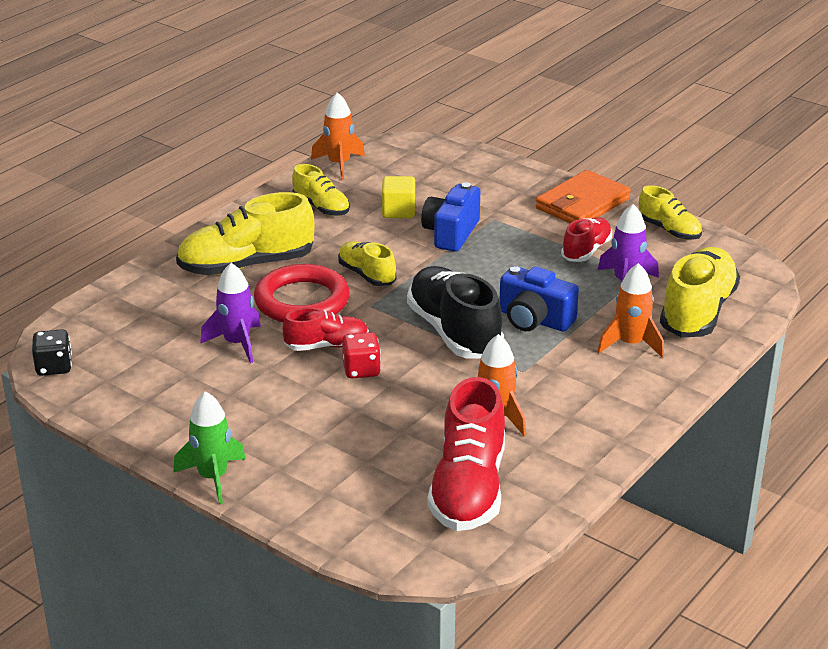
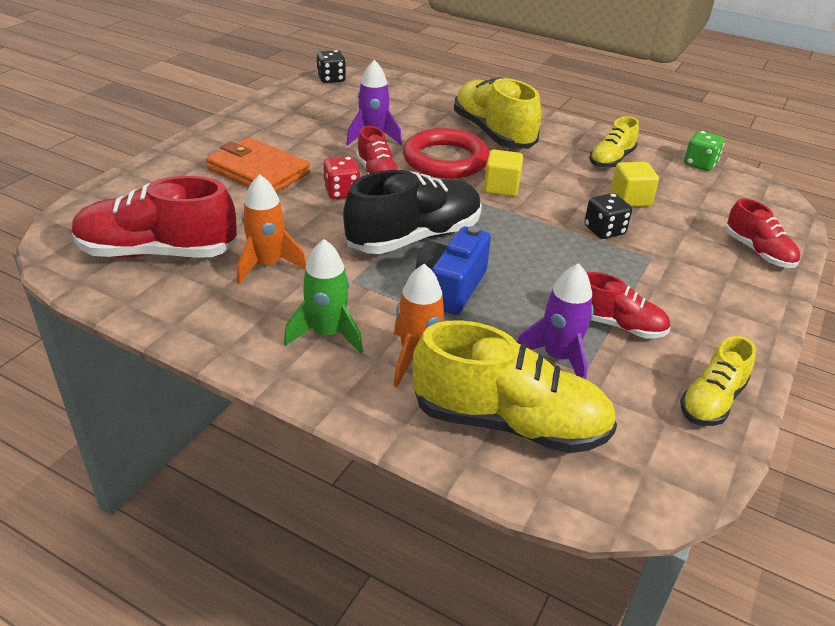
camera: 80 degrees right, 5 degrees up
green rocket [173,391,246,504] -> green rocket moved to [284,239,363,354]
orange rocket [311,92,365,180] -> green dice [684,131,725,171]
yellow shoe [338,241,396,286] -> yellow cube [484,149,523,197]
blue camera [421,182,480,252] -> black dice [584,193,632,239]
orange wallet [536,170,631,223] -> orange wallet moved to [206,137,310,192]
none -> red shoe [725,198,800,268]

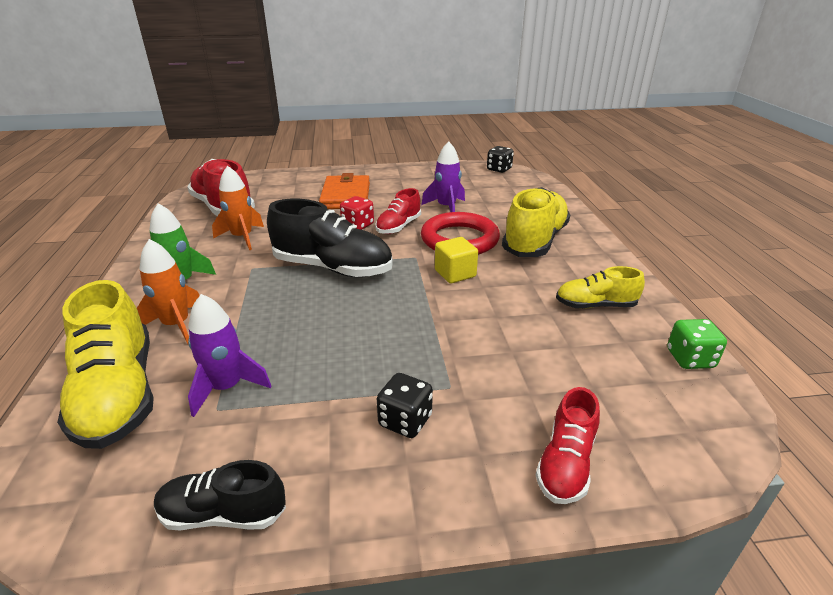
camera: 55 degrees right, 5 degrees down
blue camera [416,226,491,315] -> none
black dice [584,193,632,239] -> black dice moved to [377,373,433,438]
red shoe [587,272,670,338] -> none
yellow cube [611,162,659,207] -> none
yellow shoe [680,336,756,426] -> black shoe [154,460,286,531]

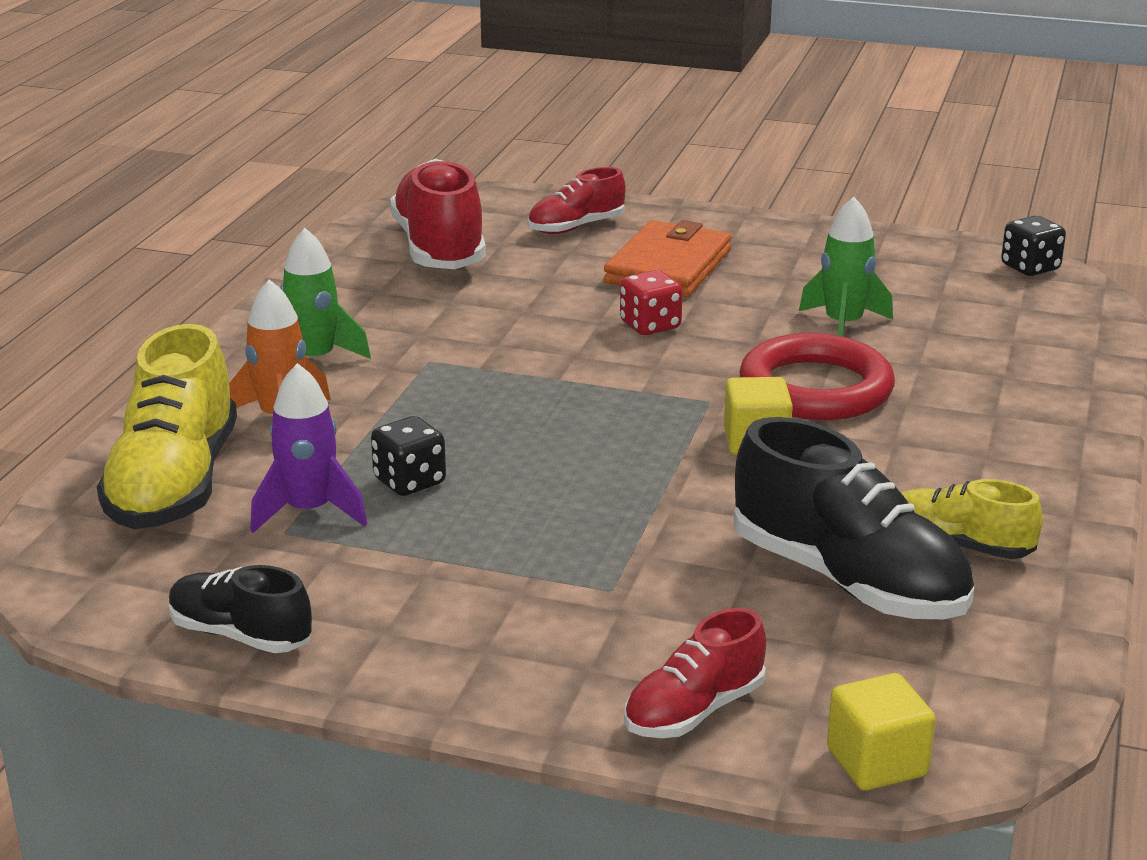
camera: 25 degrees right, 5 degrees down
orange rocket [212,166,264,250] -> none
black shoe [267,199,393,277] -> black shoe moved to [734,417,974,619]
red shoe [375,188,421,234] -> red shoe moved to [528,167,626,234]
black dice [377,373,433,438] -> black dice moved to [371,416,446,496]
purple rocket [421,141,465,212] -> green rocket [799,197,893,337]
yellow shoe [502,187,570,257] -> none
green dice [667,319,727,369] -> none
none -> yellow cube [827,673,936,790]

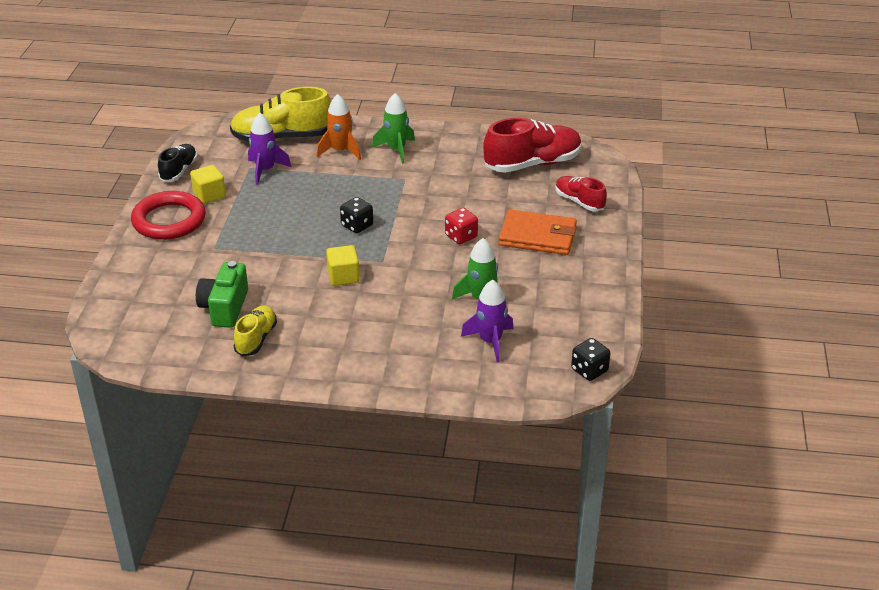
camera: 80 degrees right, 10 degrees up
black dice [371,416,446,496] -> black dice moved to [340,197,373,233]
red shoe [624,608,766,738] -> none
black shoe [734,417,974,619] -> green camera [196,261,248,328]
red ring [739,333,895,420] -> red ring moved to [131,191,206,240]
yellow cube [827,673,936,790] -> yellow cube moved to [190,165,226,204]
none -> purple rocket [461,280,513,362]

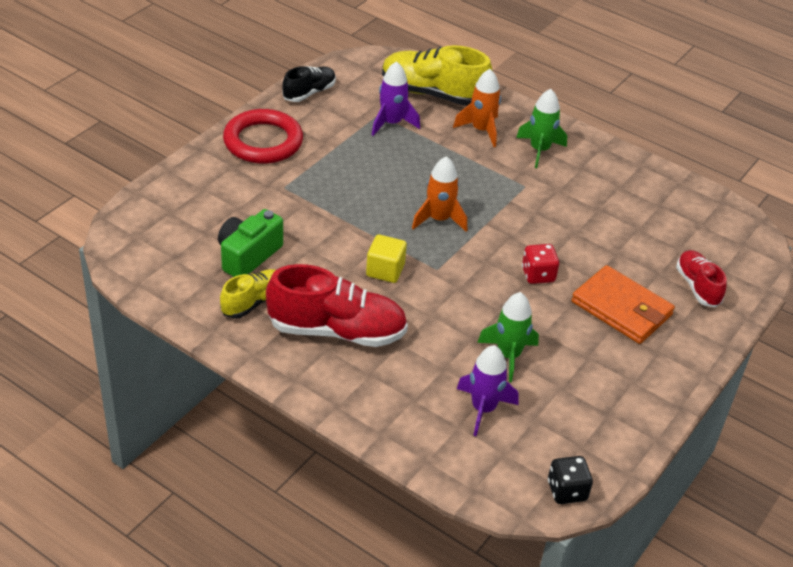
camera: 25 degrees right, 5 degrees up
yellow cube [190,165,226,204] -> none
black dice [340,197,373,233] -> orange rocket [412,156,467,232]
red shoe [483,118,582,173] -> red shoe moved to [266,264,408,347]

